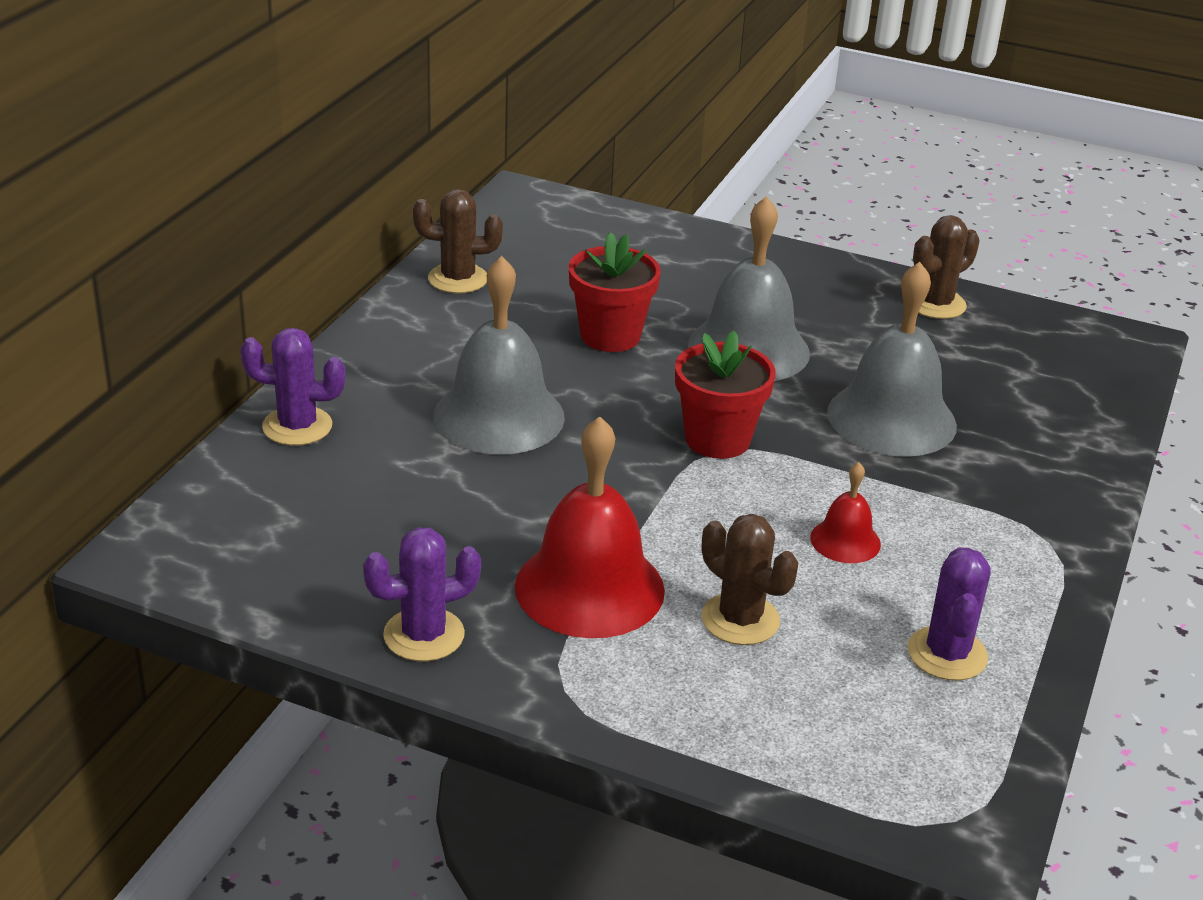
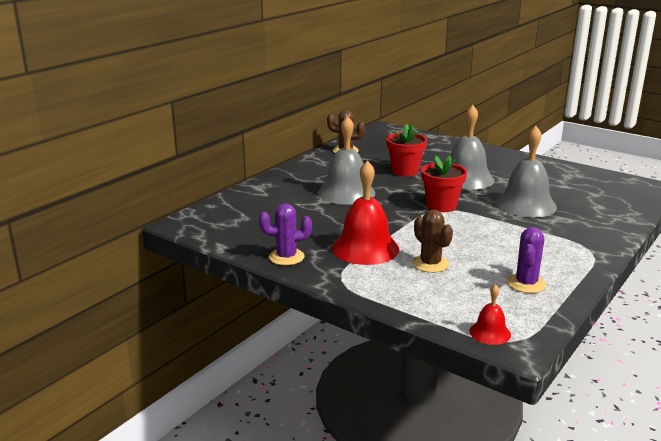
camera: 15 degrees right, 10 degrees down
purple cactus [240,328,345,446] -> none
red bell [810,462,881,563] -> red bell moved to [470,284,511,345]
brown cactus [913,215,980,319] -> none

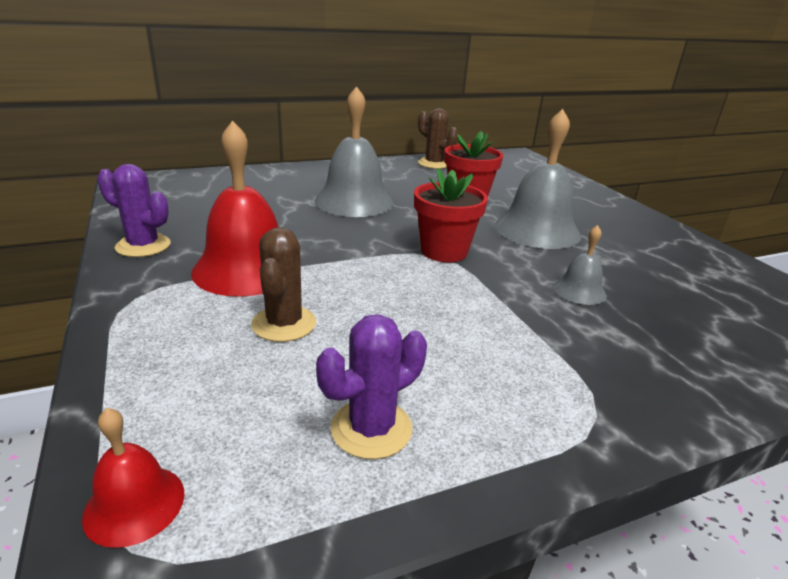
camera: 30 degrees right, 5 degrees up
grey bell [496,126,557,218] -> grey bell [553,225,607,305], size x0.49

